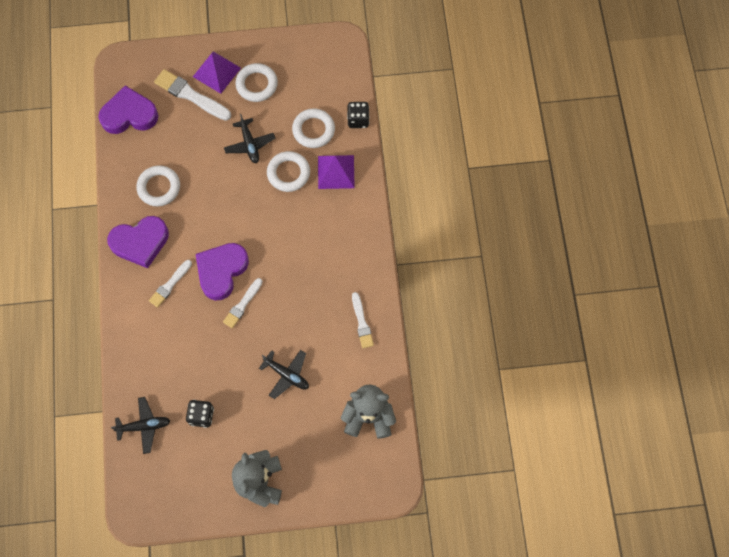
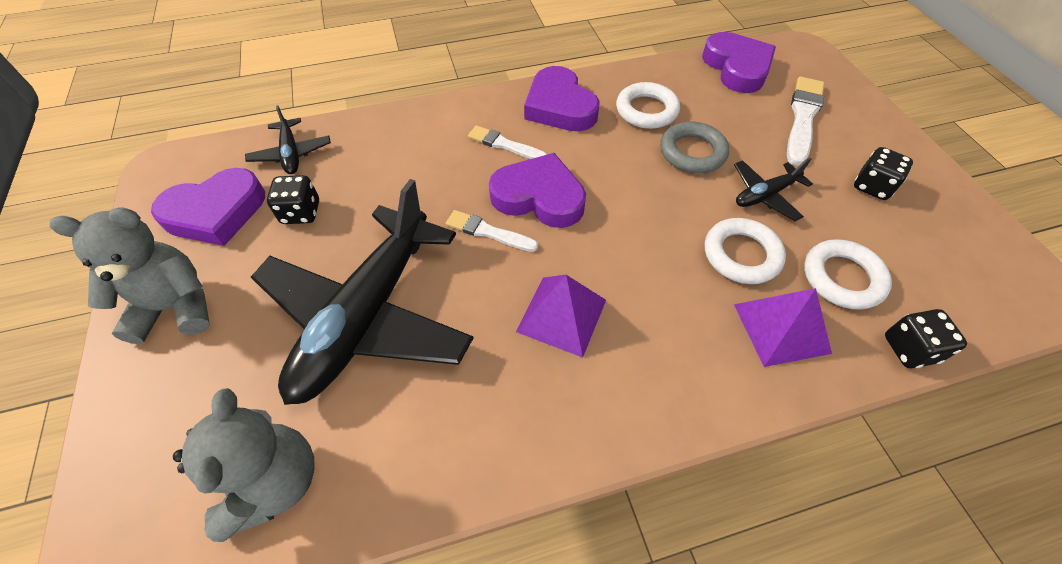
camera: 80 degrees right, 15 degrees down
purple pyramid [193,51,241,94] -> purple pyramid moved to [516,275,606,358]
white ring [235,63,278,102] -> black dice [854,147,913,200]
black plane [259,350,309,399] -> black plane [251,179,473,405], size x2.30
white brush [352,292,374,348] -> none
none -> purple heart [151,168,265,246]
none -> grey ring [660,122,729,173]

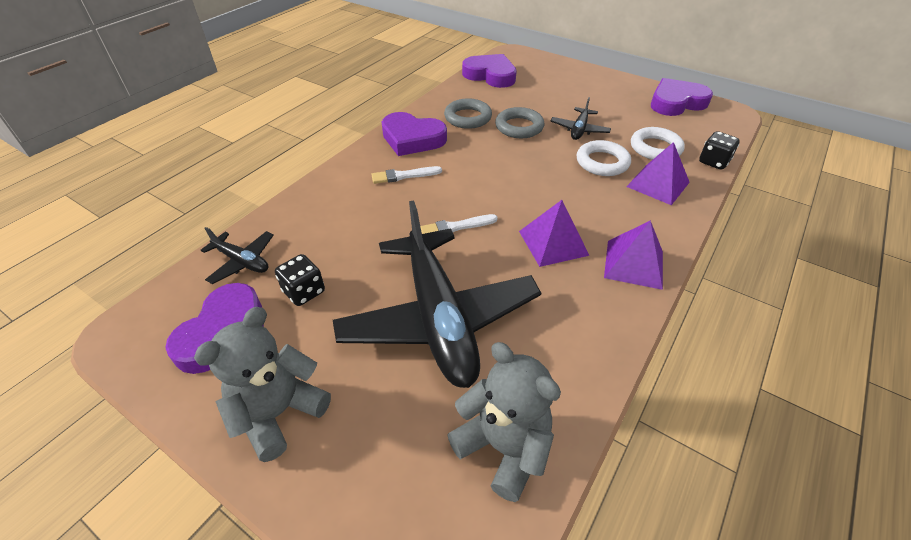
camera: 40 degrees left, 10 degrees down
purple heart [489,153,586,228] -> purple heart moved to [651,78,713,116]
white ring [616,82,680,129] -> grey ring [444,99,492,129]
white brush [787,77,825,166] -> none
black dice [854,147,913,200] -> none
none -> purple pyramid [604,220,663,290]

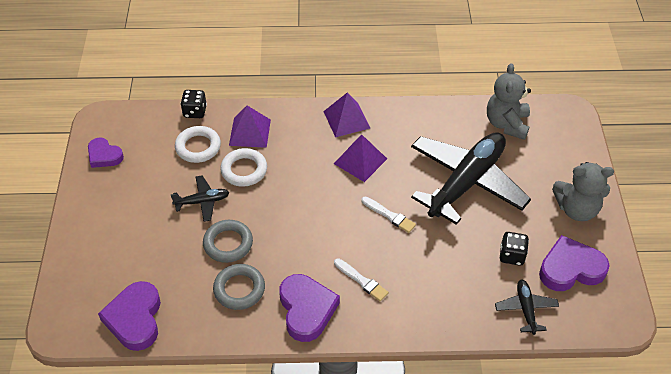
camera: 125 degrees left, 5 degrees up
purple heart [651,78,713,116] -> purple heart [88,138,124,168], size x0.63

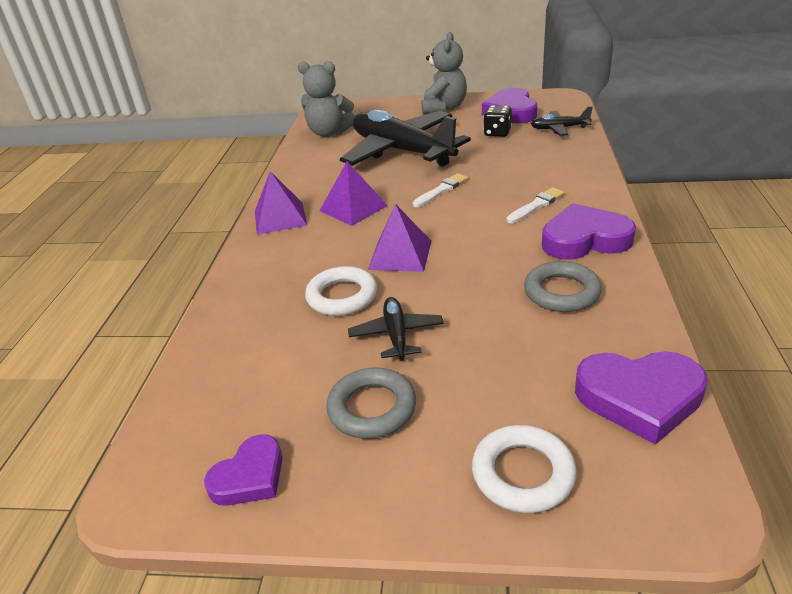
camera: 80 degrees left, 15 degrees down
white ring [175,126,221,163] -> white ring moved to [472,425,577,513]
black dice [180,90,207,118] -> none
grey ring [203,220,253,263] -> grey ring moved to [326,367,416,439]
purple pyramid [229,106,271,148] -> purple pyramid moved to [368,204,432,272]

